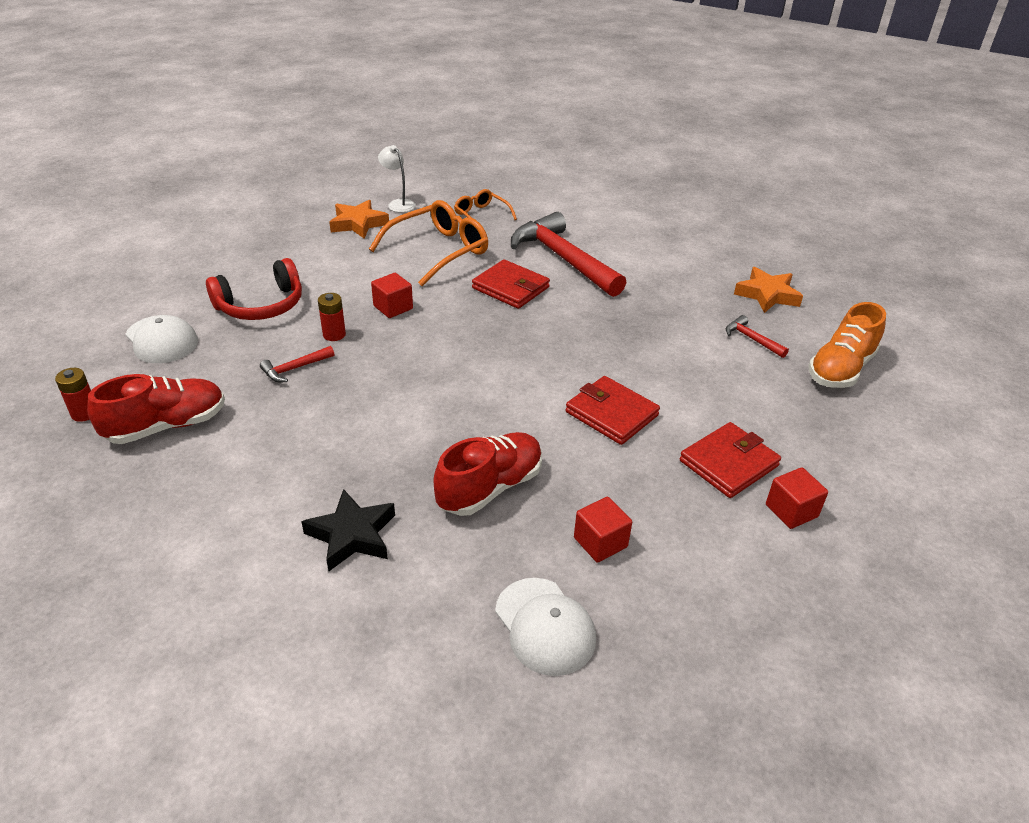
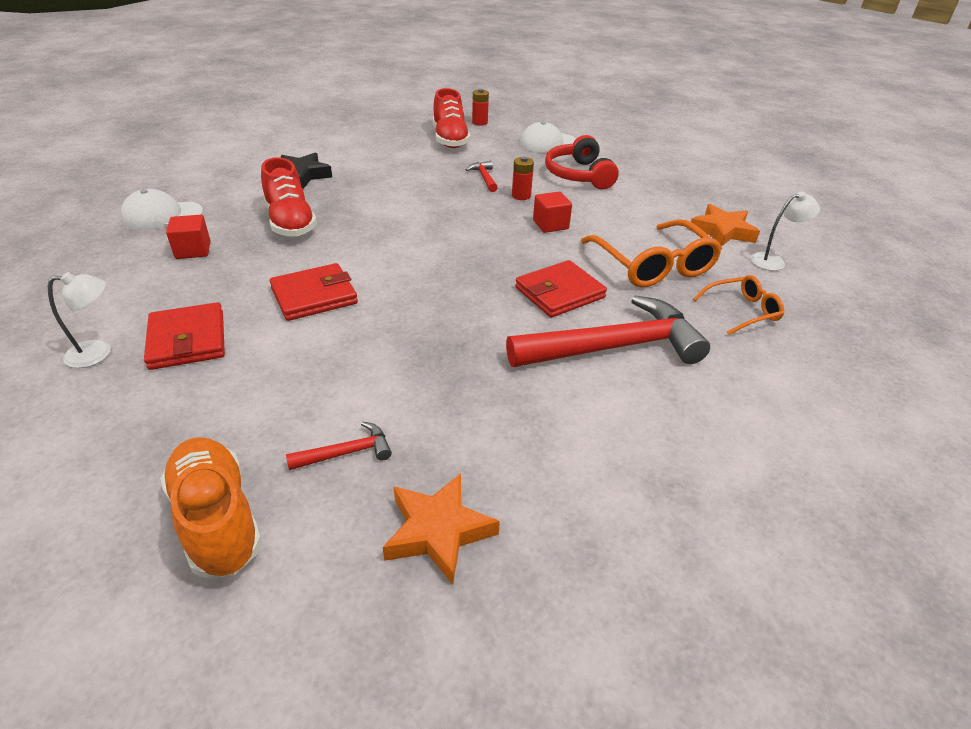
camera: 110 degrees right, 0 degrees up
red cube [766,467,828,529] -> white lamp [48,272,111,368]

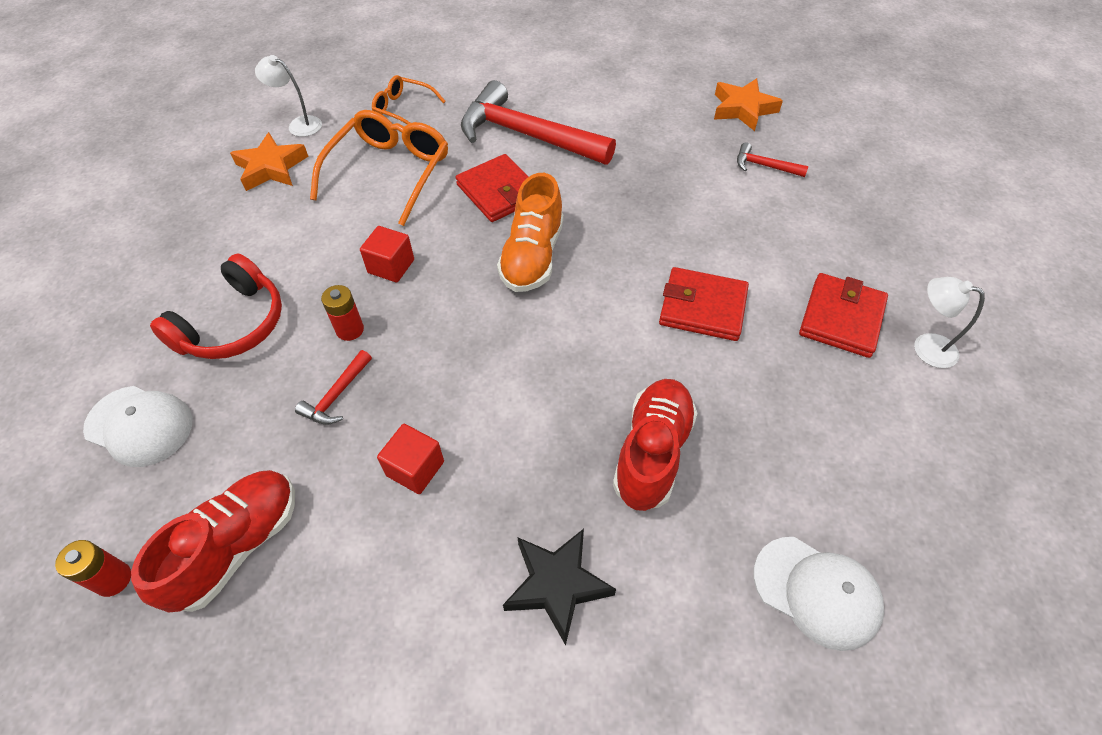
camera: 135 degrees left, 15 degrees up
orange shoe [161,437,262,578] -> orange shoe moved to [497,173,564,292]
red cube [166,215,211,259] -> red cube moved to [377,424,444,494]
red wallet [515,260,607,318] -> red wallet turned 45 degrees clockwise [456,154,529,222]

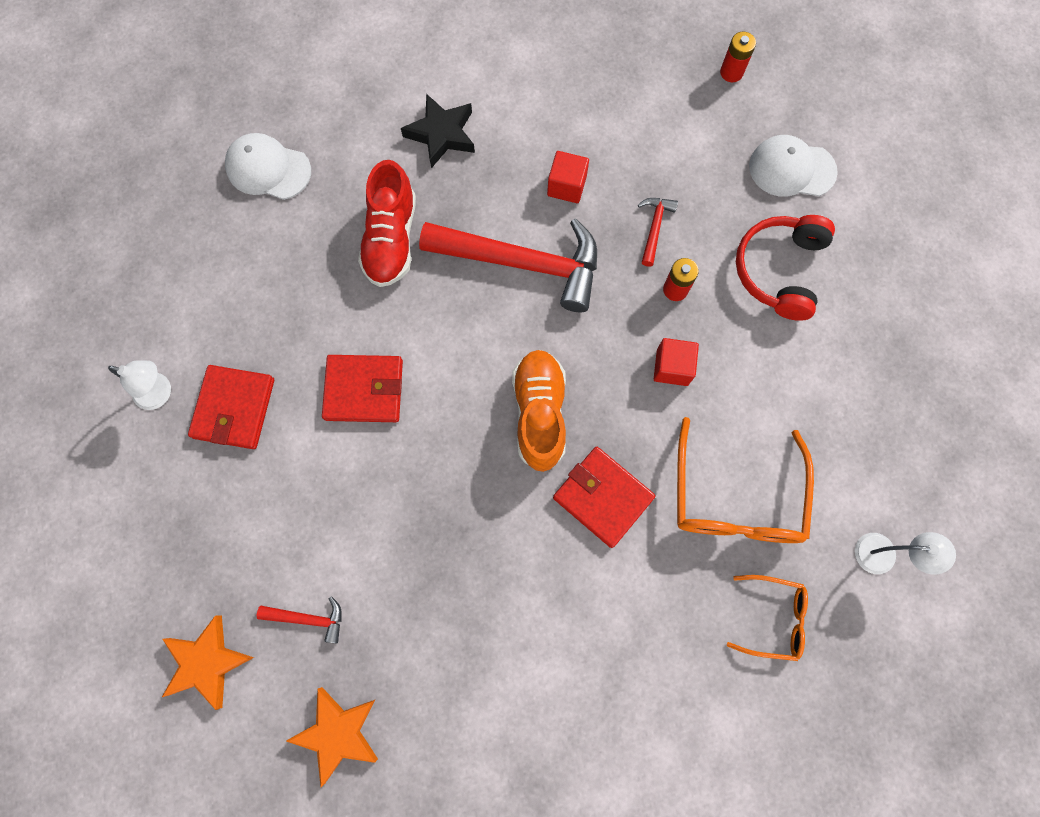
camera: 165 degrees right, 20 degrees up
red shoe [131,470,295,613] -> none
orange star [230,132,309,191] -> orange star moved to [162,615,254,710]
red hammer [461,80,616,165] -> red hammer moved to [419,218,597,312]

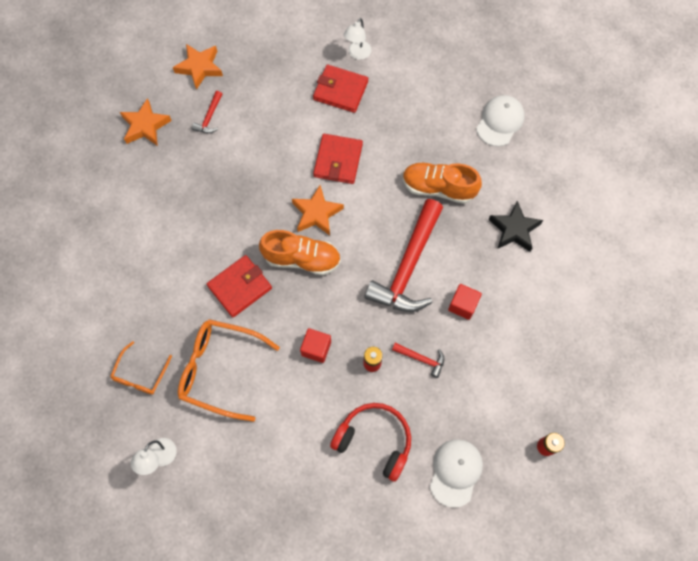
camera: 100 degrees right, 5 degrees down
red shoe [358,160,416,287] -> orange shoe [403,163,482,204]
none -> orange star [292,185,344,235]

